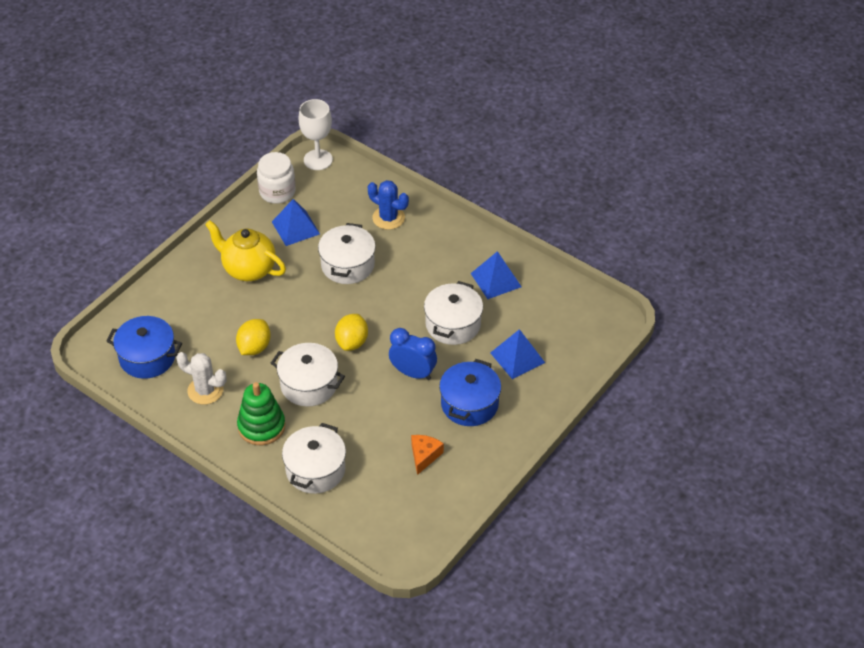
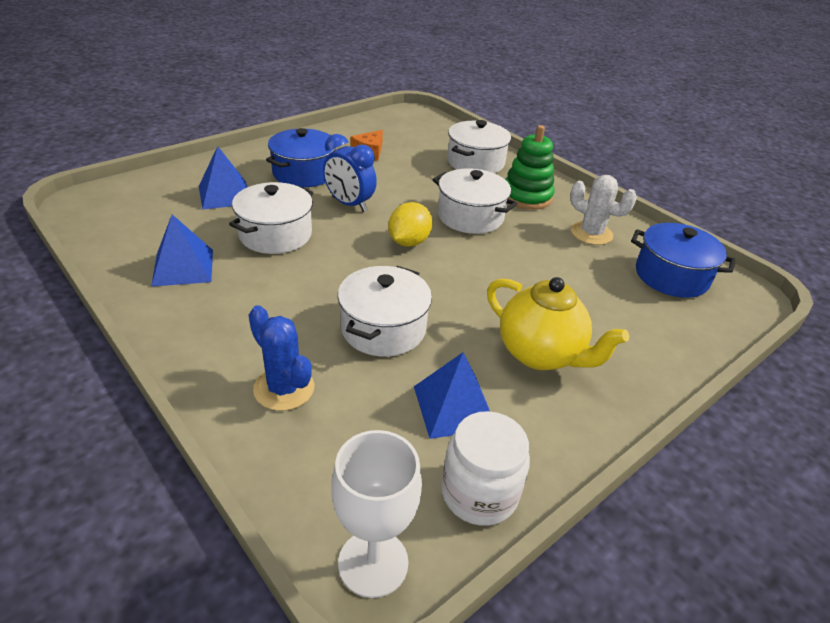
camera: 170 degrees left, 10 degrees down
yellow lemon [236,319,271,355] -> none

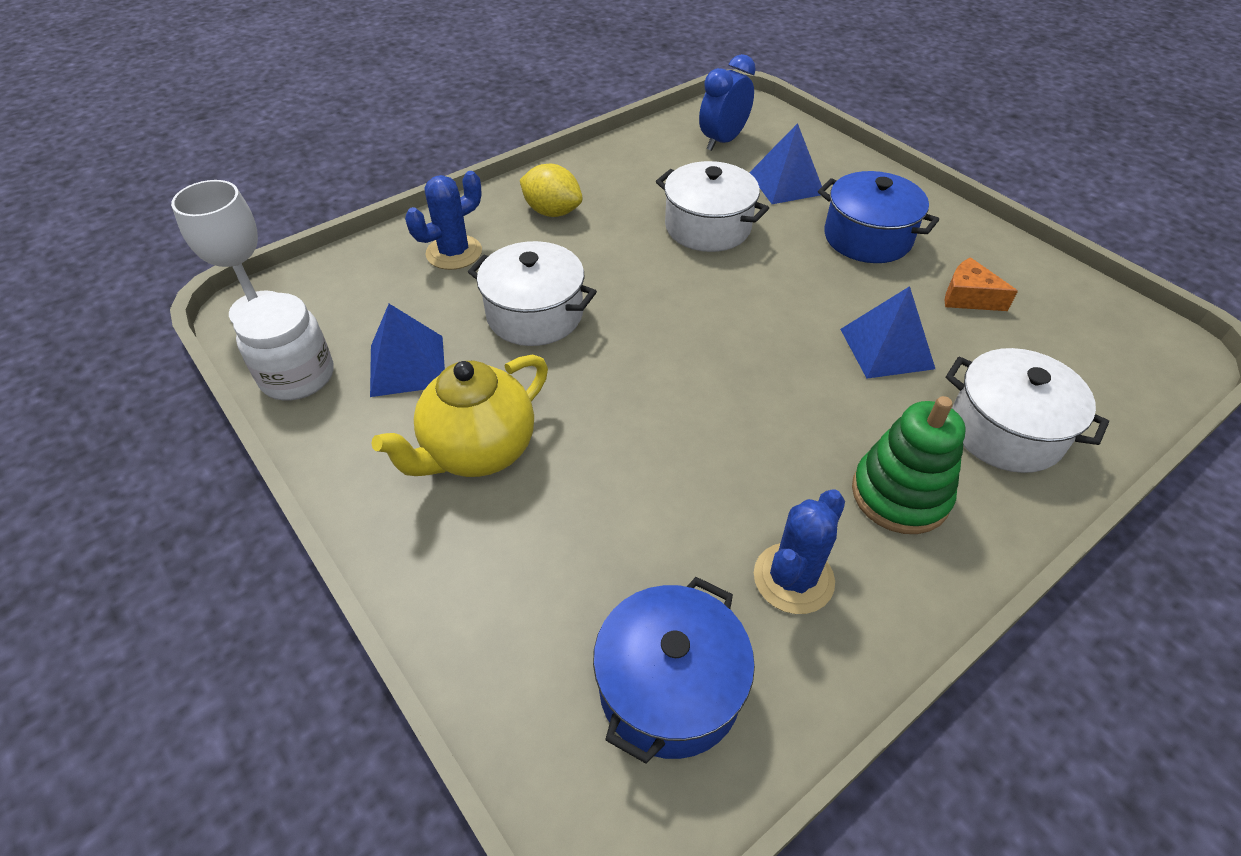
camera: 95 degrees right, 10 degrees up
blue pyramid [151,215,213,287] -> blue pyramid moved to [840,286,935,379]
blue clock [323,134,377,212] -> blue clock moved to [699,54,756,151]
yellow lemon [388,202,432,247] -> yellow lemon moved to [520,164,583,217]
white pot [433,168,518,234] -> none
white cactus [570,175,637,245] -> blue cactus [754,490,845,614]

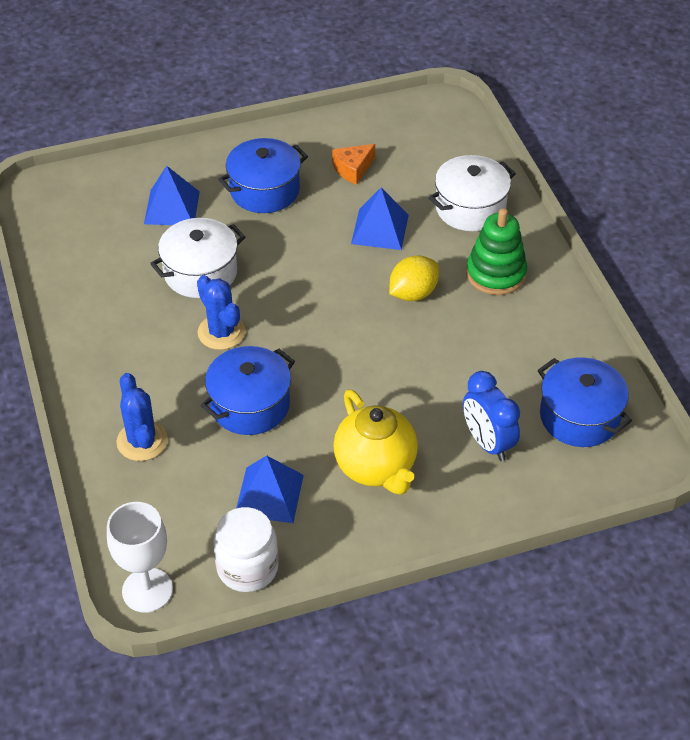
camera: 70 degrees left, 0 degrees up
white pot [468,241,597,346] -> blue pot [200,346,295,435]
yellow lemon [520,164,583,217] -> yellow lemon moved to [389,255,439,301]
blue clock [699,54,756,151] -> blue clock moved to [463,371,520,461]
blue cactus [754,490,845,614] -> blue cactus moved to [197,275,245,350]

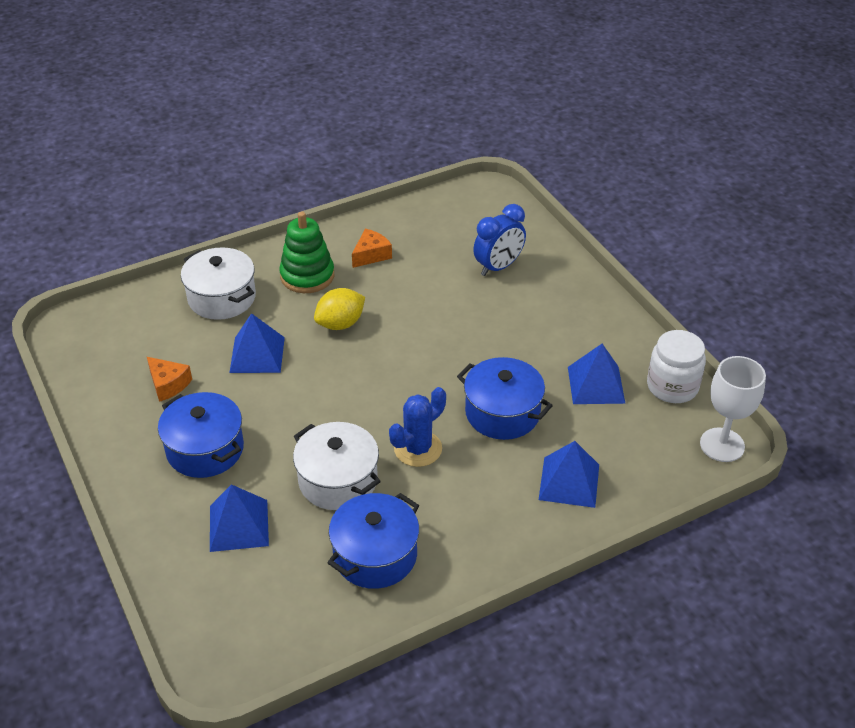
camera: 100 degrees left, 5 degrees down
blue cactus [116,373,168,461] -> blue pyramid [539,441,599,508]
yellow teapot [333,390,418,495] -> none
yellow lemon [389,255,439,301] -> yellow lemon turned 75 degrees counterclockwise [314,288,365,330]
blue pot [538,357,632,447] -> blue pot moved to [327,493,419,589]
none -> orange cheese [352,229,392,268]

